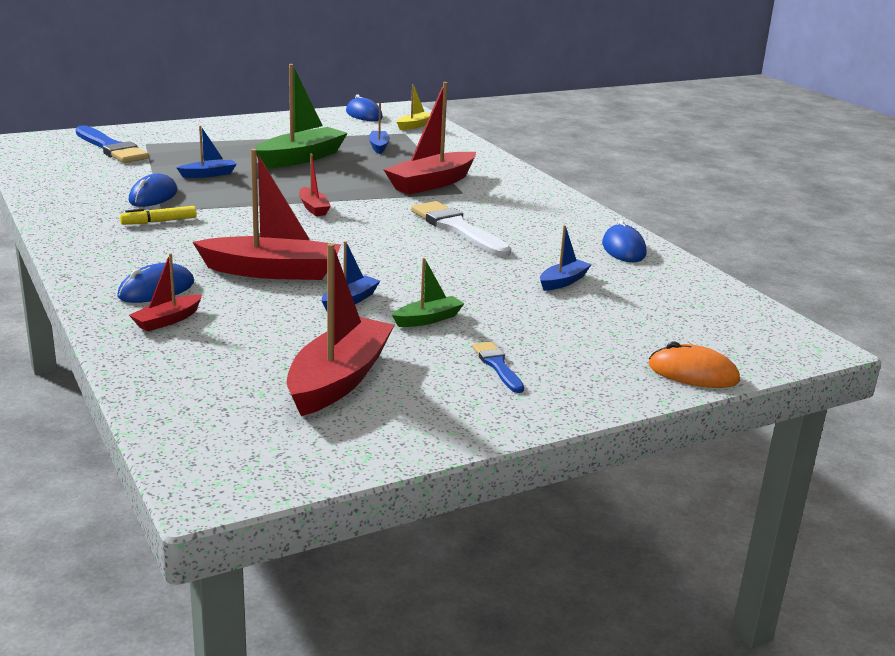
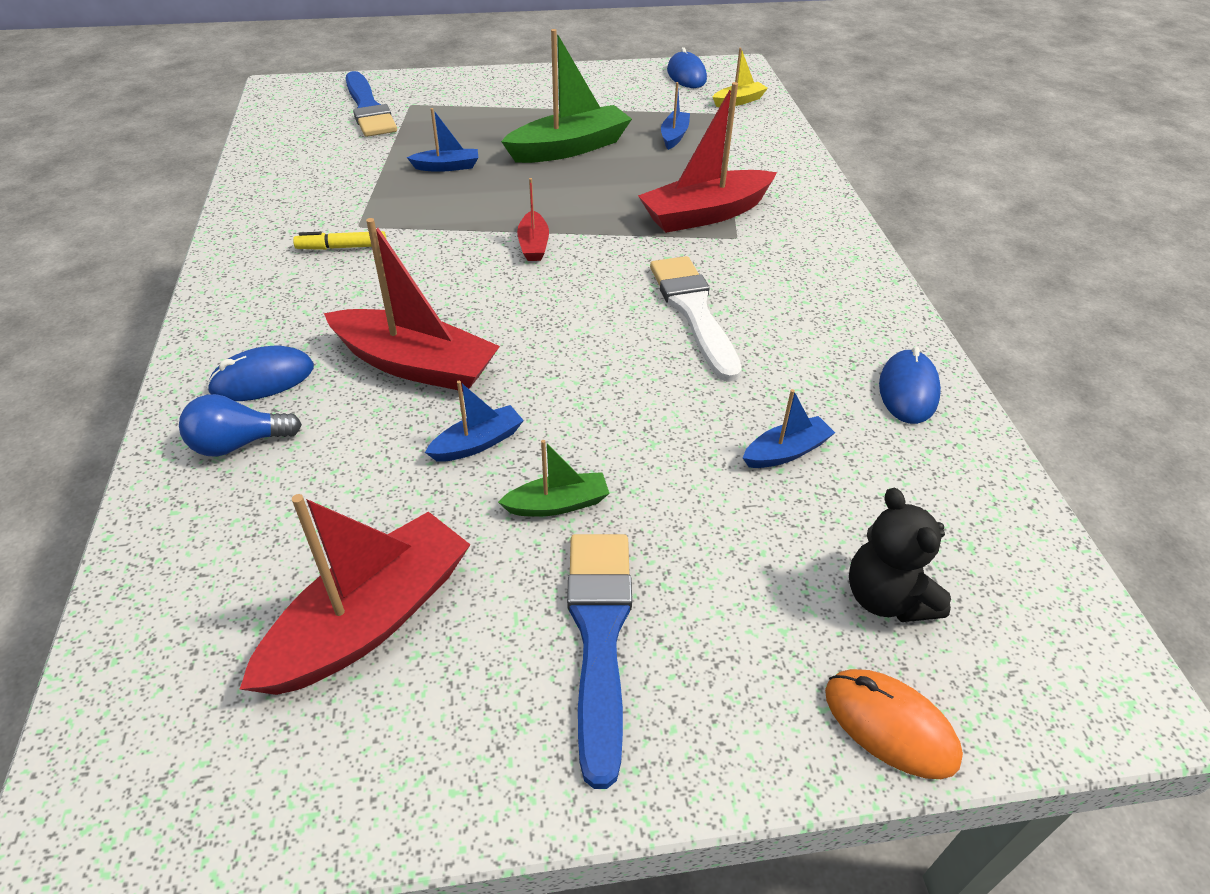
camera: 20 degrees right, 20 degrees up
blue mouse [128,174,177,207] -> none
red boat [129,253,202,332] -> blue light bulb [179,394,302,456]
blue brush [472,342,524,393] -> blue brush [567,534,632,789], size x1.90
none -> black teddy bear [849,487,951,622]

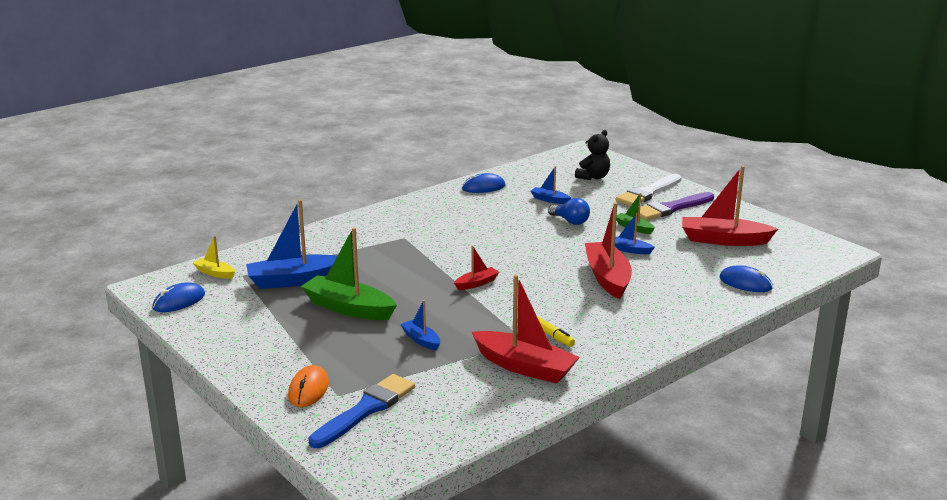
camera: 120 degrees left, 20 degrees down
blue light bulb [179,394,302,456] -> blue light bulb moved to [548,198,590,225]
blue mouse [207,346,314,401] -> blue mouse moved to [719,265,773,292]
blue brush [567,534,632,789] -> purple brush [640,192,714,220]
red boat [638,82,777,233] -> red boat moved to [472,274,580,384]
white brush [650,256,742,382] -> white brush moved to [616,174,682,206]
blue boat [661,82,690,150] -> blue boat [246,199,337,289], size x2.00
orange mouse [825,669,963,779] -> orange mouse moved to [288,365,329,407]

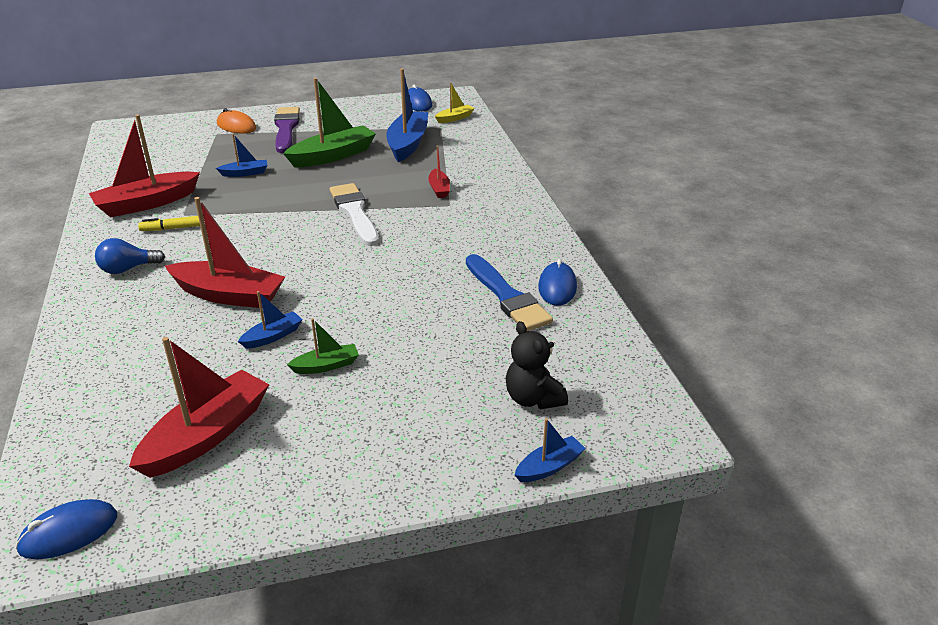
camera: 115 degrees right, 10 degrees up
blue brush [308,374,415,448] -> blue brush moved to [466,254,553,331]
red boat [454,246,499,290] -> red boat moved to [428,146,450,198]
blue boat [531,166,571,204] -> blue boat moved to [515,418,586,482]
blue light bulb [548,198,590,225] -> blue light bulb moved to [95,238,165,274]
white brush [616,174,682,206] -> white brush moved to [330,183,379,246]
purple brush [640,192,714,220] -> purple brush moved to [274,107,300,153]
blue mouse [719,265,773,292] -> blue mouse moved to [15,499,117,559]

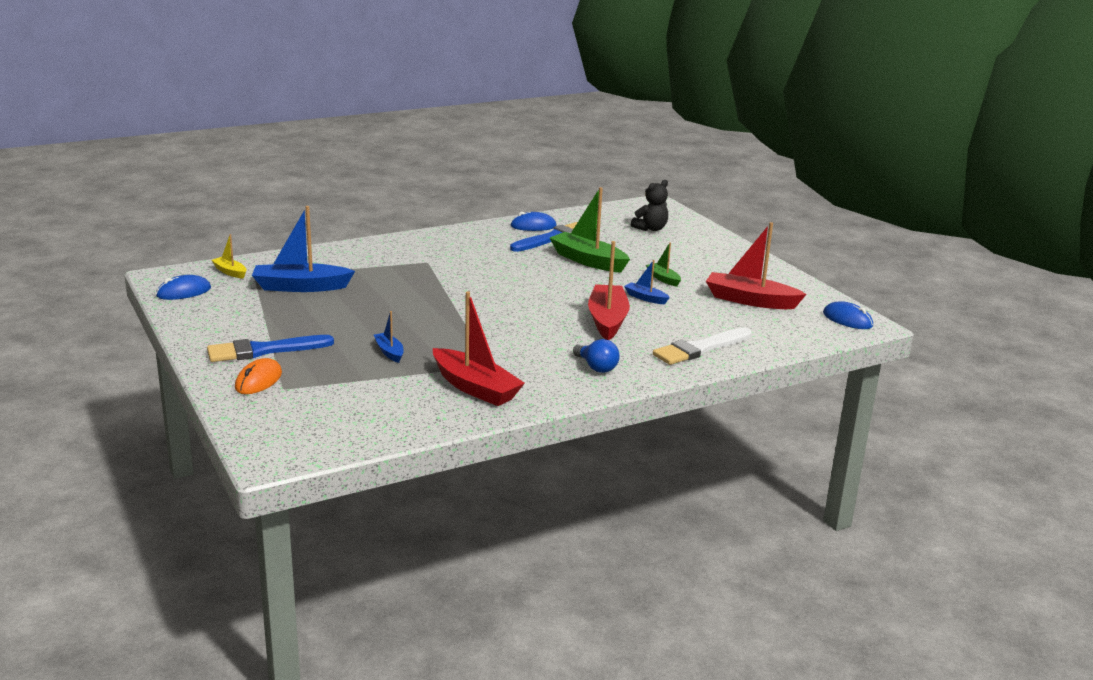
camera: 105 degrees left, 10 degrees down
yellow marker [138,216,200,231] -> none
purple brush [274,107,300,153] -> blue brush [207,335,334,362]
green boat [283,78,376,167] -> green boat moved to [550,187,630,273]
white brush [330,183,379,246] -> white brush moved to [653,327,752,365]
red boat [428,146,450,198] -> none
blue boat [515,418,586,482] -> none

